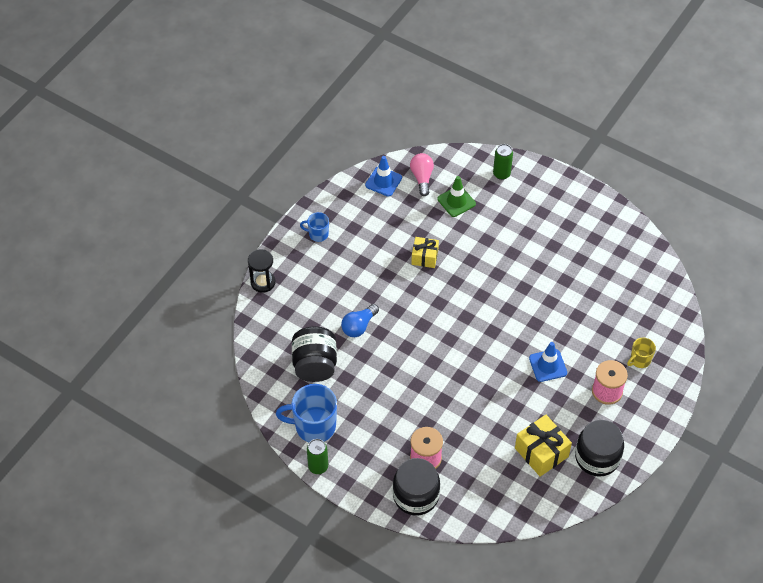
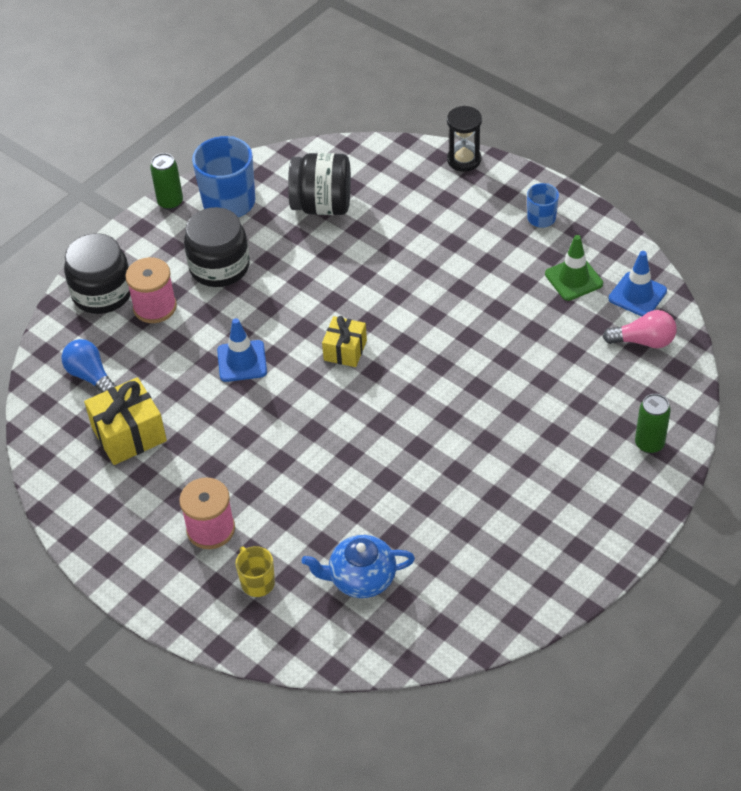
camera: 100 degrees right, 5 degrees down
blue light bulb [341,304,379,337] -> blue light bulb moved to [62,339,116,393]
yellow gift [411,237,439,268] -> yellow gift moved to [322,316,367,367]
green traffic cone [438,176,476,217] -> green traffic cone moved to [545,235,603,301]
blue traffic cone [529,342,567,382] -> blue traffic cone moved to [217,318,267,382]
black jar [575,420,624,477] -> black jar moved to [184,207,250,287]
none -> blue teapot [302,535,415,598]

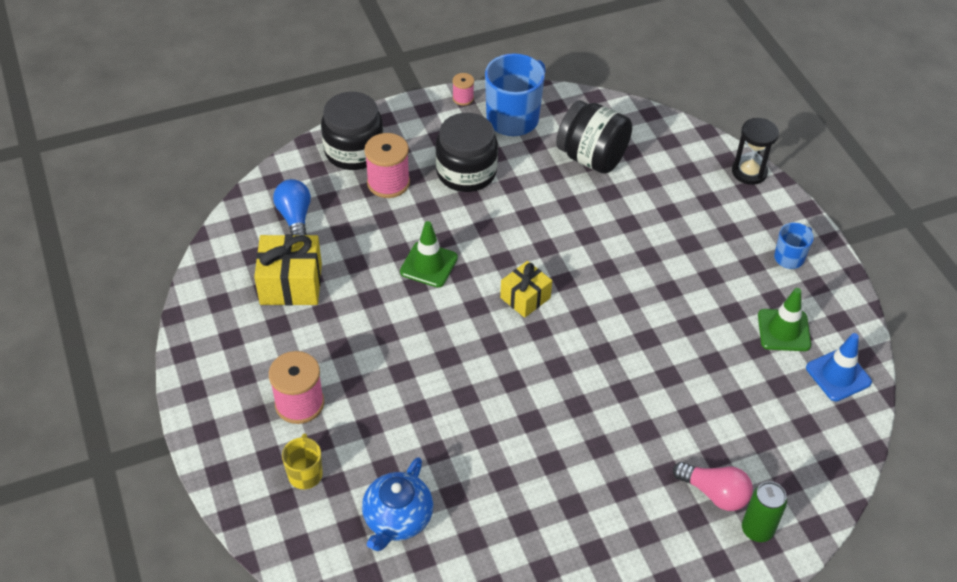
camera: 25 degrees right, 0 degrees up
green can [150,153,183,210] -> pink spool [453,73,474,106]
blue traffic cone [217,318,267,382] -> green traffic cone [400,221,458,287]
blue teapot [302,535,415,598] -> blue teapot turned 90 degrees counterclockwise [362,457,433,551]
pink light bulb [603,310,677,348] -> pink light bulb moved to [673,462,753,511]

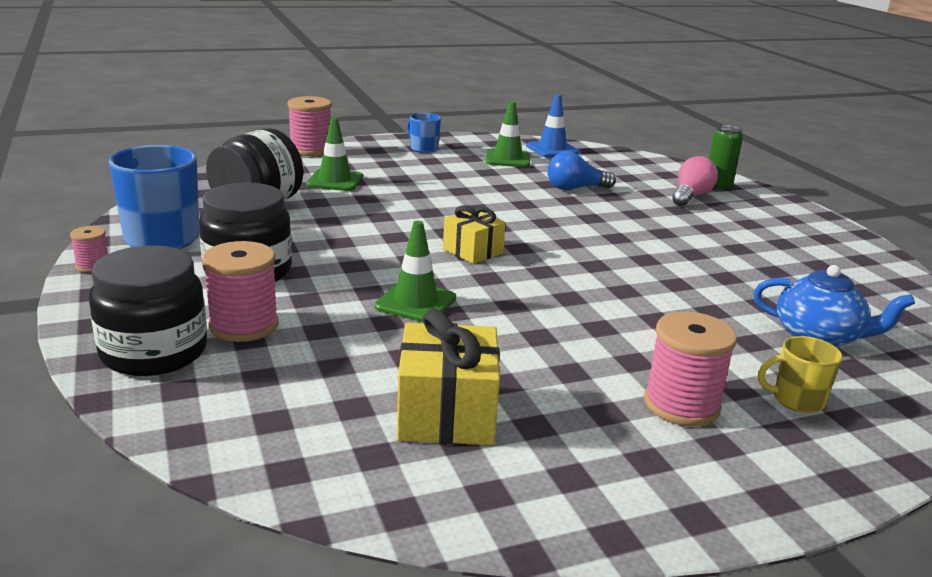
camera: 90 degrees left, 25 degrees down
blue light bulb [273,179,311,235] -> blue light bulb moved to [547,151,616,190]
black hourglass [732,118,779,185] -> pink spool [288,96,332,156]
none -> green traffic cone [306,117,363,191]

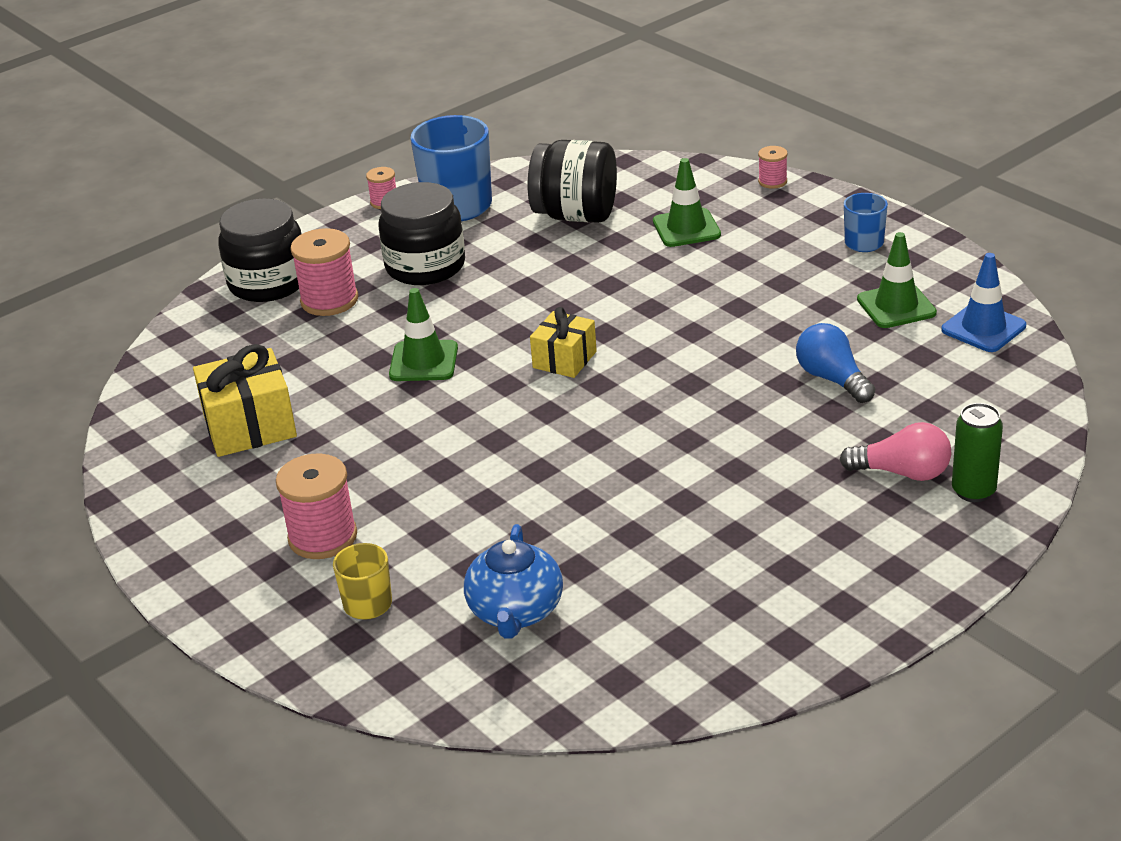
camera: 75 degrees right, 10 degrees up
pink spool [288,96,332,156] -> pink spool [758,146,788,189], size x0.53

